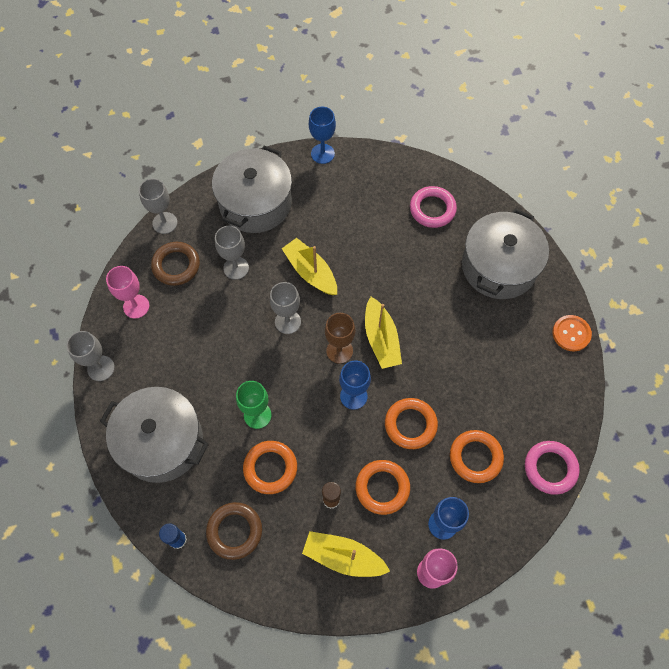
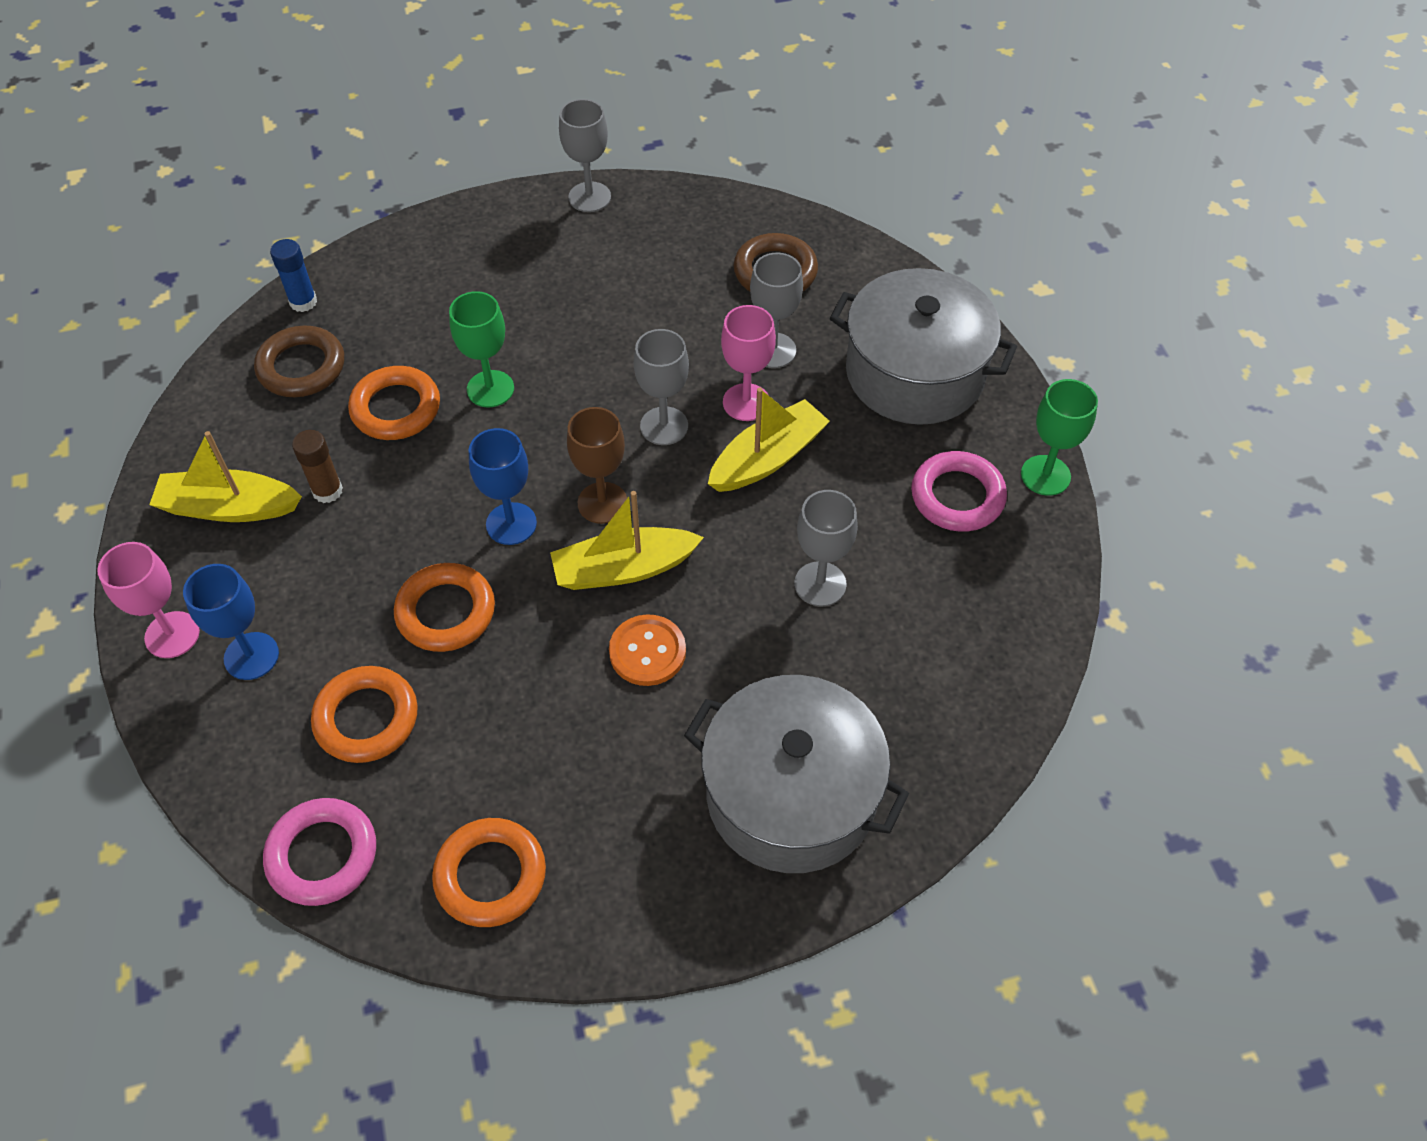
camera: 90 degrees right, 10 degrees down
grey pot [100,387,209,483] -> none
pink goblet [106,266,149,319] -> pink goblet moved to [721,305,776,421]
grey goblet [139,178,177,234] -> grey goblet moved to [794,490,858,606]
yellow boat [302,531,390,577] -> yellow boat turned 105 degrees counterclockwise [149,431,302,522]
blue goblet [309,107,336,164] -> green goblet [1021,379,1098,496]
orange ring [355,460,410,515] -> orange ring moved to [432,818,546,927]
pink ring [410,186,457,228] -> pink ring moved to [911,451,1007,532]
orange button [552,315,592,351] -> orange button moved to [609,614,686,686]

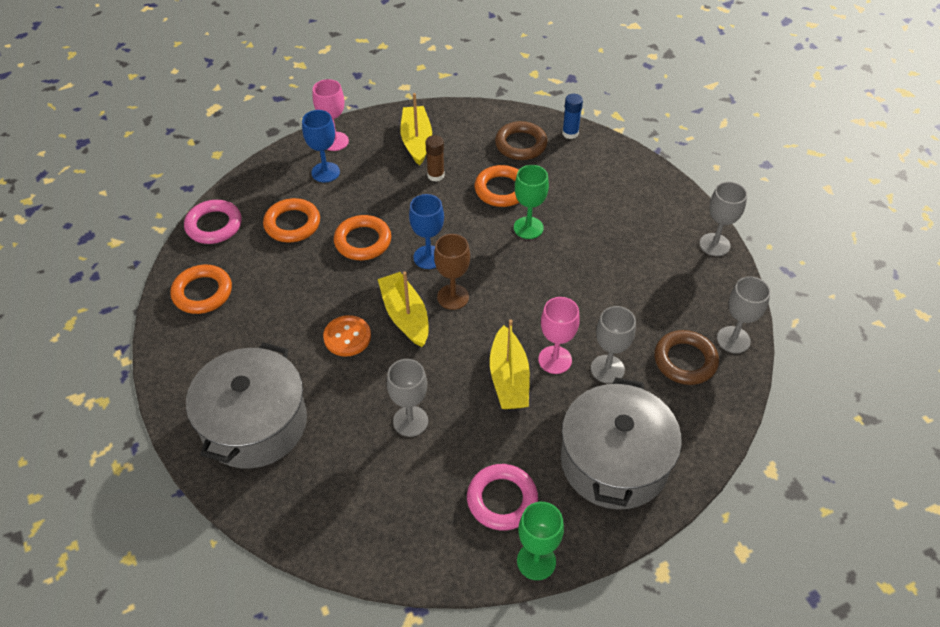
camera: 80 degrees right, 5 degrees down
grey goblet [634,329,689,445] -> grey goblet moved to [717,276,771,353]
yellow boat [708,388,830,492] -> yellow boat turned 45 degrees clockwise [490,320,530,409]

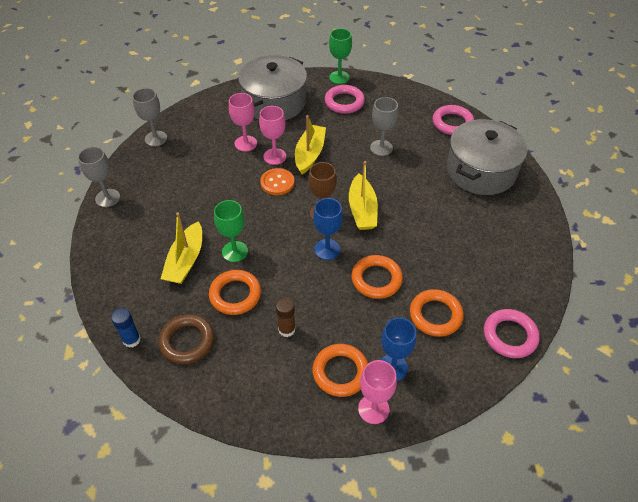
camera: 160 degrees left, 0 degrees up
orange ring [170,265,232,314] -> orange ring moved to [312,344,368,397]
orange button [323,315,371,357] -> orange button moved to [260,168,295,195]
yellow boat [400,93,432,166] -> yellow boat moved to [161,212,202,284]
grey goblet [591,306,636,383] -> pink goblet [229,93,257,151]
brown ring [654,330,719,385] -> none
none -> pink ring [433,105,474,135]

